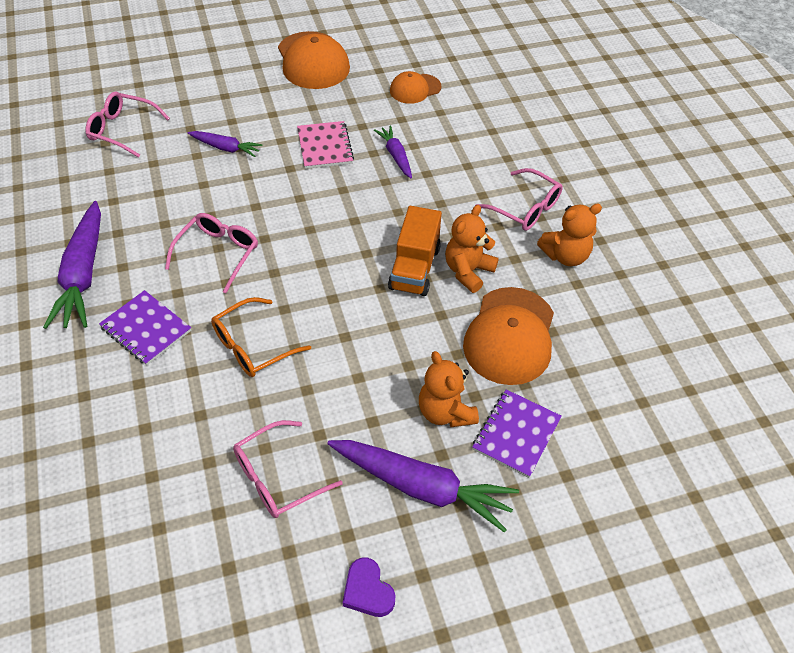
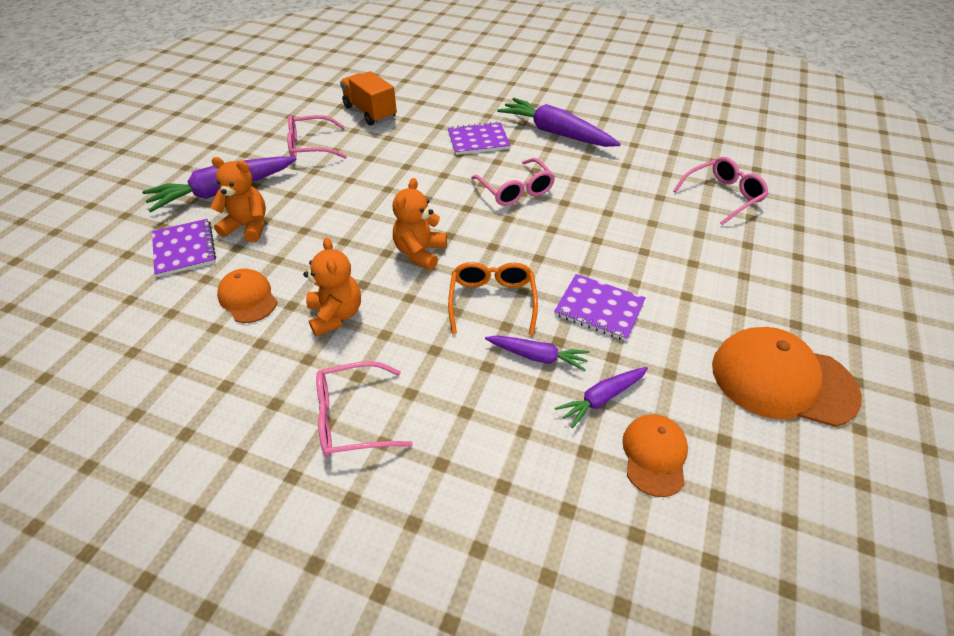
camera: 130 degrees right, 5 degrees down
purple carrot [188,131,263,157] -> purple carrot moved to [555,367,648,428]
orange glasses [211,297,311,377] -> orange glasses moved to [448,262,538,335]
pink glasses [233,420,343,518] -> pink glasses turned 105 degrees counterclockwise [287,115,347,159]
pink notebook [297,121,354,169] -> purple notebook [554,274,646,341]
purple heart [343,557,395,617] -> none
orange truck [388,206,442,296] -> orange truck moved to [340,71,397,126]
orange cap [463,287,554,385] -> orange cap [217,269,277,323], size x0.57
orange teddy bear [537,204,602,266] -> orange teddy bear moved to [393,178,447,270]

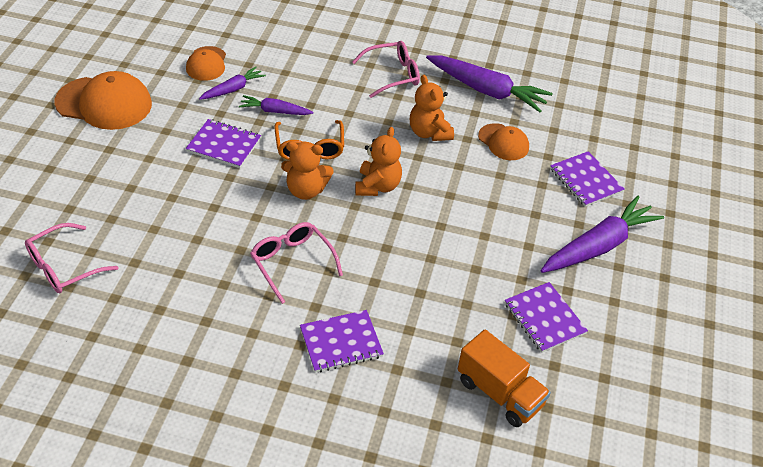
camera: 170 degrees right, 0 degrees up
orange teddy bear [210,157,266,242] -> orange teddy bear moved to [281,141,334,200]
pink glasses [287,115,347,159] -> purple notebook [505,282,588,353]
purple carrot [497,98,621,147] -> purple carrot moved to [426,55,553,112]

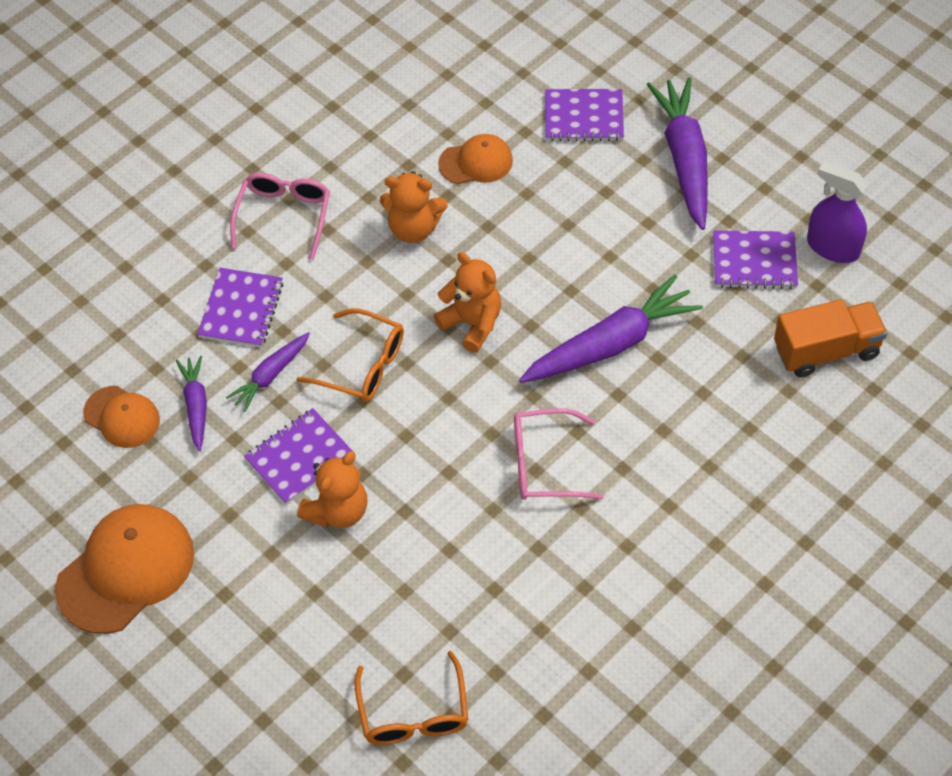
camera: 55 degrees left, 10 degrees up
pink glasses [25,223,118,293] -> orange glasses [355,651,468,745]
orange teddy bear [281,141,334,200] -> orange teddy bear moved to [297,451,368,528]
purple notebook [300,310,384,373] -> purple notebook moved to [197,268,283,347]
purple carrot [426,55,553,112] -> purple carrot moved to [519,274,703,383]
none -> purple spray bottle [807,161,867,263]

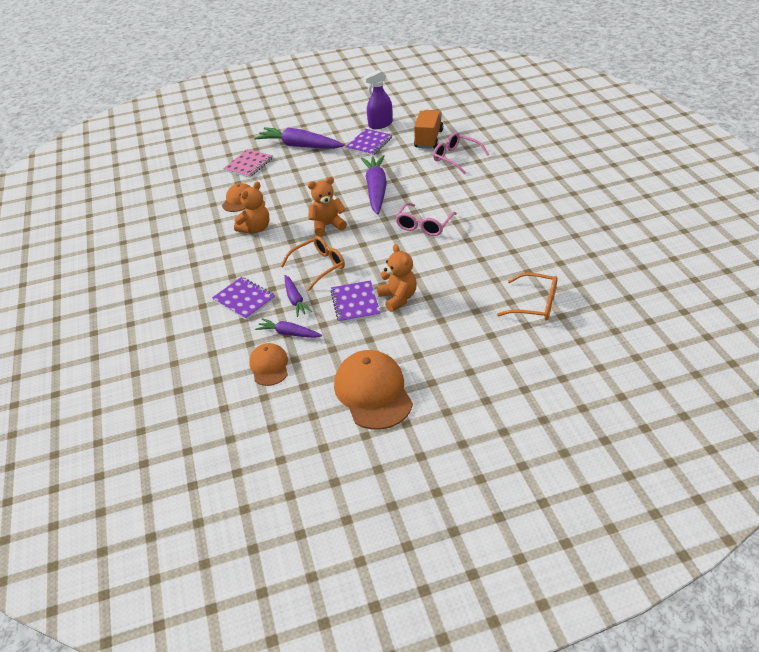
camera: 60 degrees left, 15 degrees down
orange cap [83,386,160,448] -> orange cap turned 75 degrees counterclockwise [249,343,288,386]
pink glasses [230,173,330,260] -> pink glasses moved to [433,132,489,174]
purple notebook [545,89,624,142] -> pink notebook [223,149,273,178]

